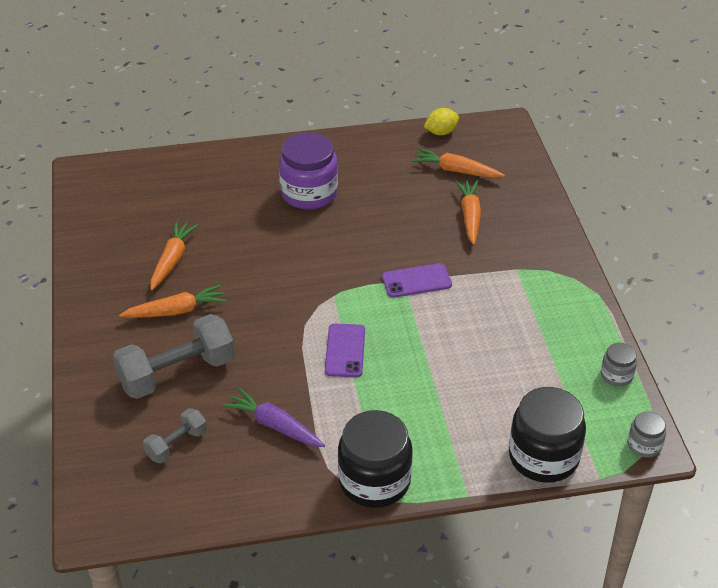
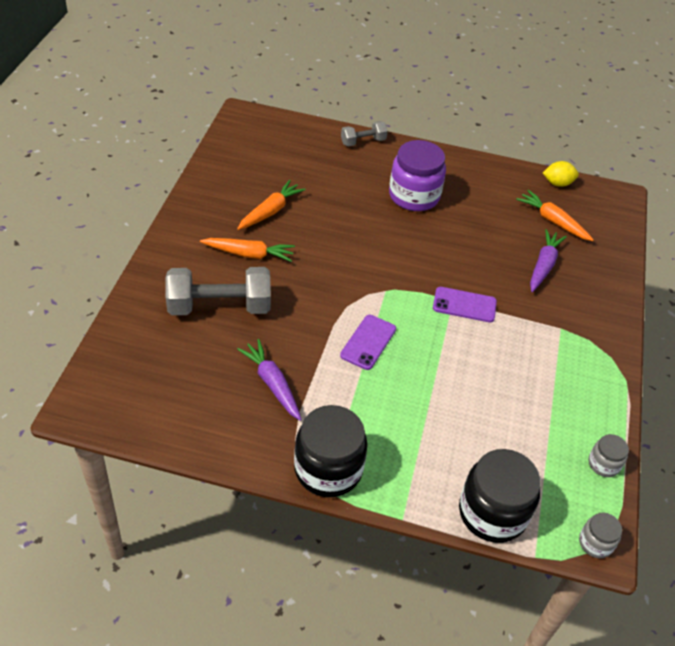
camera: 20 degrees right, 5 degrees up
grey dumbbell [143,408,207,463] -> grey dumbbell moved to [341,121,388,147]
orange carrot [455,180,481,245] -> purple carrot [530,229,567,292]

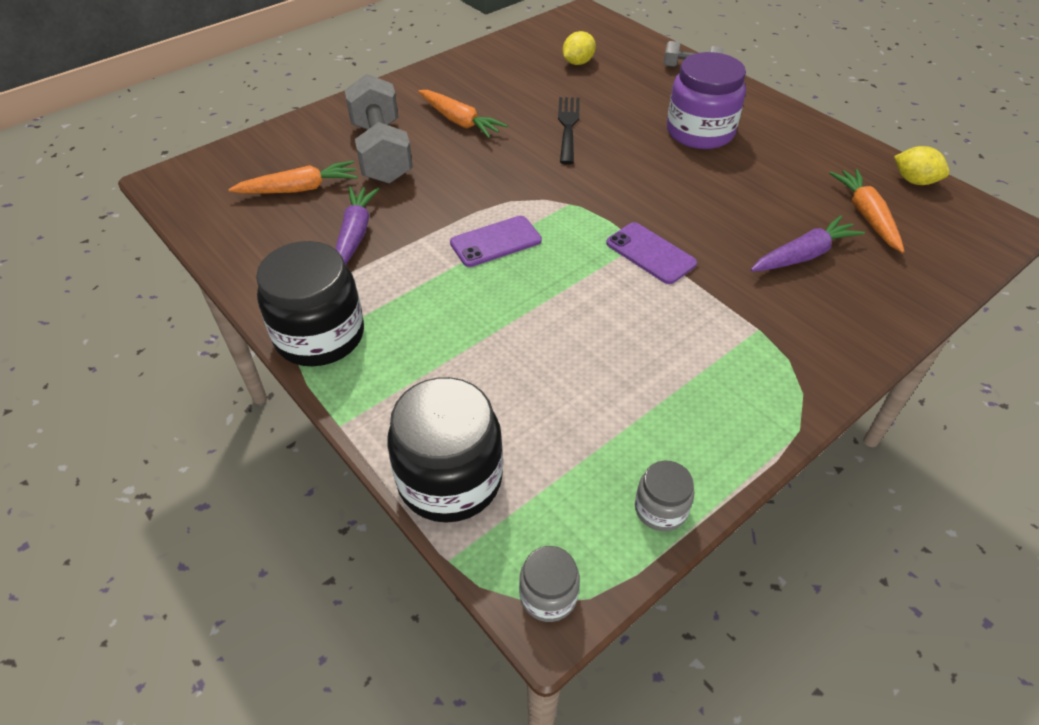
camera: 40 degrees right, 0 degrees up
grey dumbbell [166,267,271,315] -> grey dumbbell turned 45 degrees clockwise [345,74,413,184]
orange carrot [237,180,306,230] -> orange carrot moved to [228,160,358,193]
none -> black fork [558,97,580,165]
none -> yellow lemon [563,31,596,65]

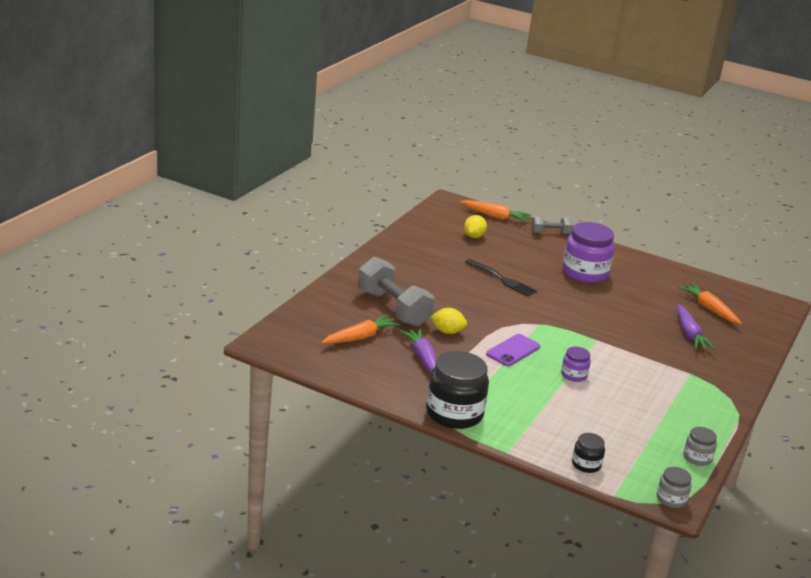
camera: 25 degrees left, 20 degrees down
black jar [388,377,503,523] -> black jar [572,433,605,473], size x0.49
orange carrot [418,90,508,138] -> orange carrot moved to [460,200,531,222]
black fork [558,97,580,165] -> black fork turned 150 degrees clockwise [465,259,537,296]
purple phone [606,222,697,284] -> none
purple carrot [750,215,865,272] -> purple carrot turned 135 degrees clockwise [677,304,715,350]
yellow lemon [894,146,950,185] -> yellow lemon moved to [430,308,467,334]
none -> purple jar [561,346,591,382]

